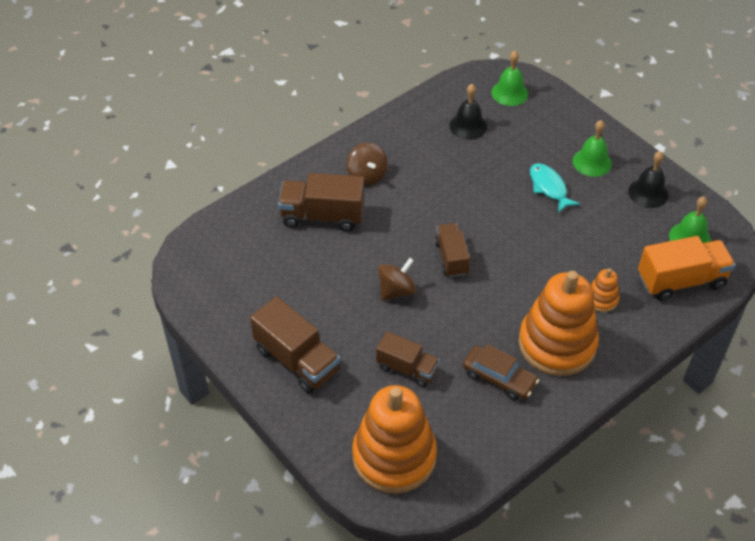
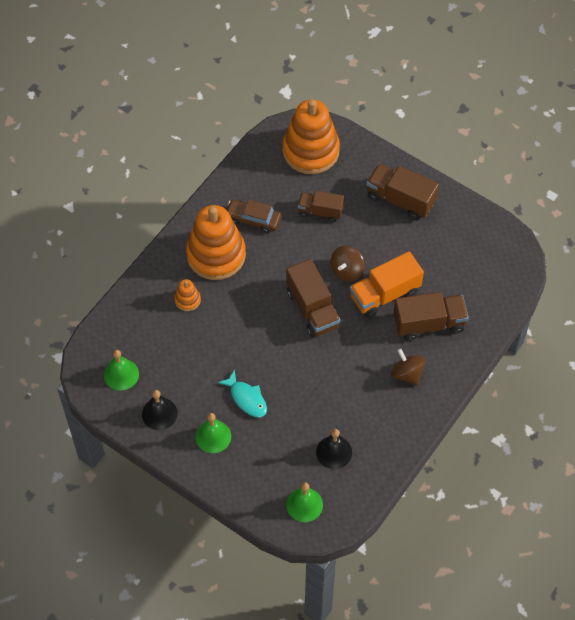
camera: 165 degrees right, 10 degrees up
brown truck [434,223,470,277] -> brown truck [286,259,340,338], size x1.54
orange truck [638,236,735,301] -> orange truck moved to [350,251,424,318]

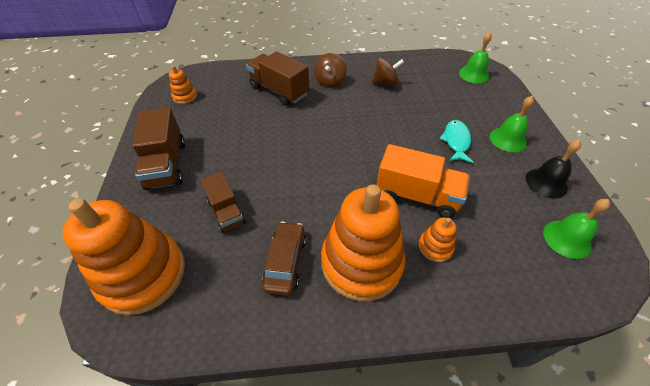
camera: 130 degrees left, 10 degrees down
brown car [227,199,281,233] -> brown car turned 150 degrees counterclockwise [262,222,306,296]
brown truck [286,259,340,338] -> none
black bell [316,429,352,469] -> none
brown spinning top [331,246,365,281] -> brown spinning top moved to [372,57,404,86]
orange truck [350,251,424,318] -> orange truck moved to [377,144,470,218]
none -> orange stacking toy [169,65,197,104]

